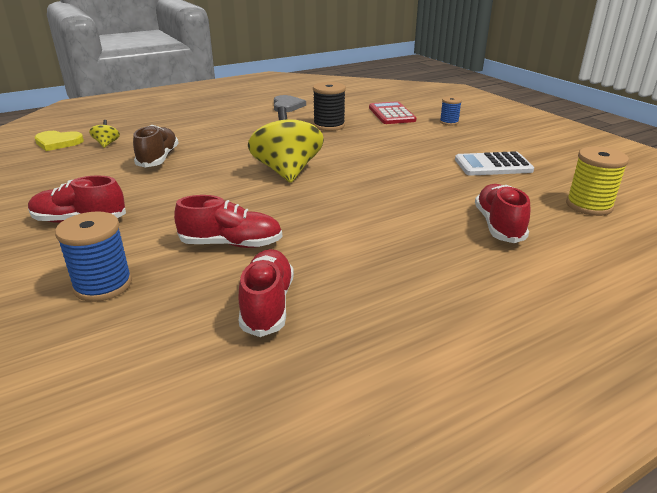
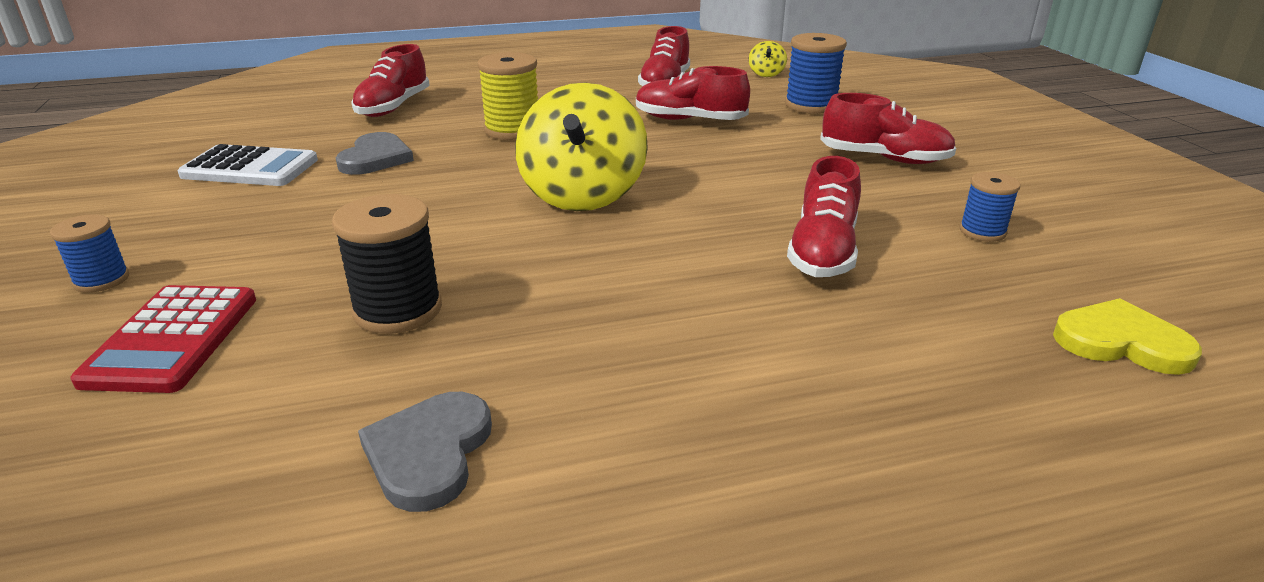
camera: 165 degrees left, 0 degrees up
yellow spinning top [89,120,120,148] -> yellow spinning top moved to [749,41,787,77]
brown shoe [133,125,179,168] -> red shoe [787,156,861,277]
yellow spool [566,147,629,216] -> yellow spool moved to [477,52,538,140]
none -> grey heart [336,132,414,175]
none -> blue spool [960,172,1020,242]

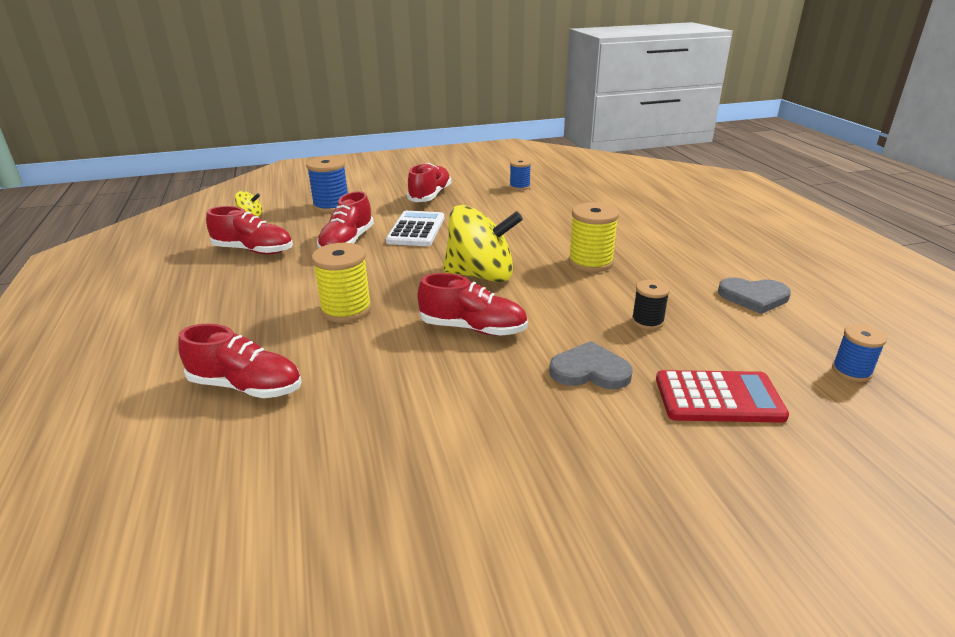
camera: 90 degrees left, 0 degrees up
blue spool [50,214,129,293] -> blue spool moved to [832,324,887,382]
white calculator [178,144,318,186] -> white calculator moved to [386,211,444,246]
black spool [332,194,442,334] -> black spool [632,280,670,330], size x0.61
grey heart [336,132,414,175] -> grey heart moved to [549,341,633,389]
red shoe [787,156,861,277] -> red shoe moved to [418,273,528,336]
yellow heart [1053,298,1202,375] -> none
none -> yellow spool [568,202,619,272]

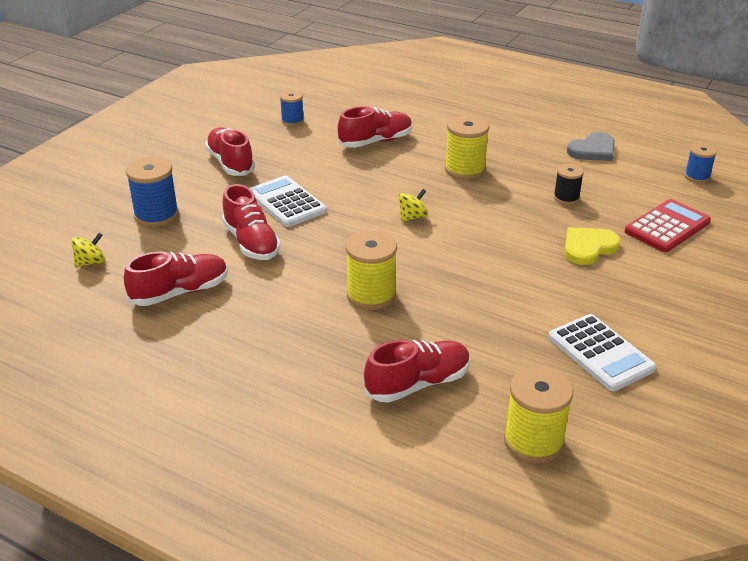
camera: 45 degrees left, 5 degrees up
red shoe [418,273,528,336] -> red shoe moved to [338,106,412,148]
yellow spinning top [443,205,523,282] -> yellow spinning top [398,189,428,222], size x0.42
grey heart [549,341,633,389] -> yellow heart [564,227,621,265]
none -> yellow spool [504,367,573,463]
none -> white calculator [548,314,656,391]

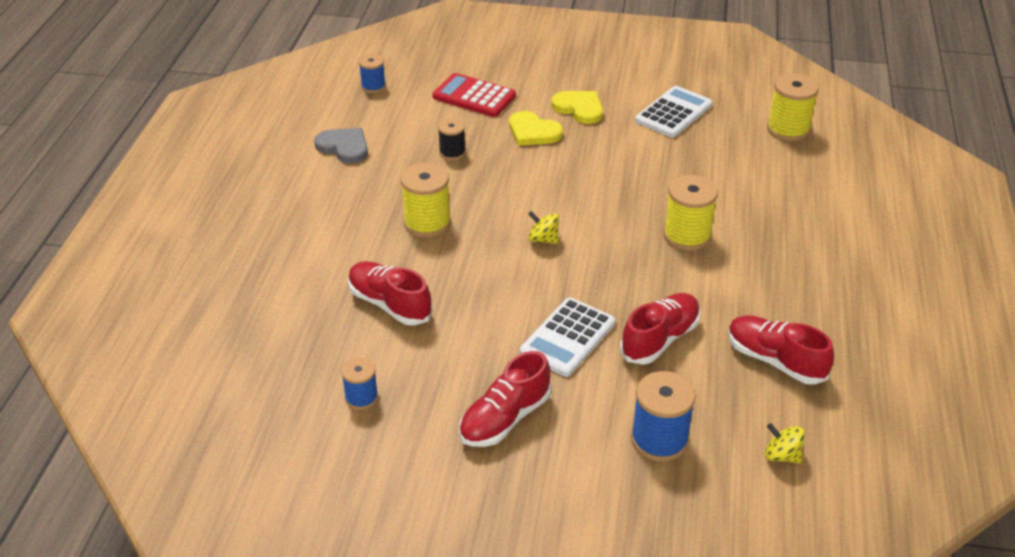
camera: 110 degrees left, 5 degrees up
red shoe [364,340,470,403] -> none
none -> yellow heart [551,91,603,124]

